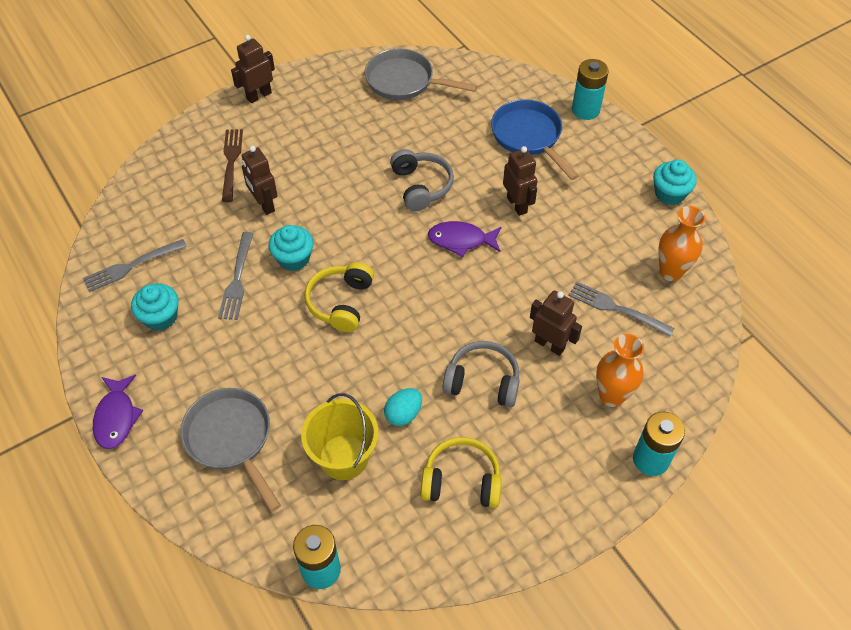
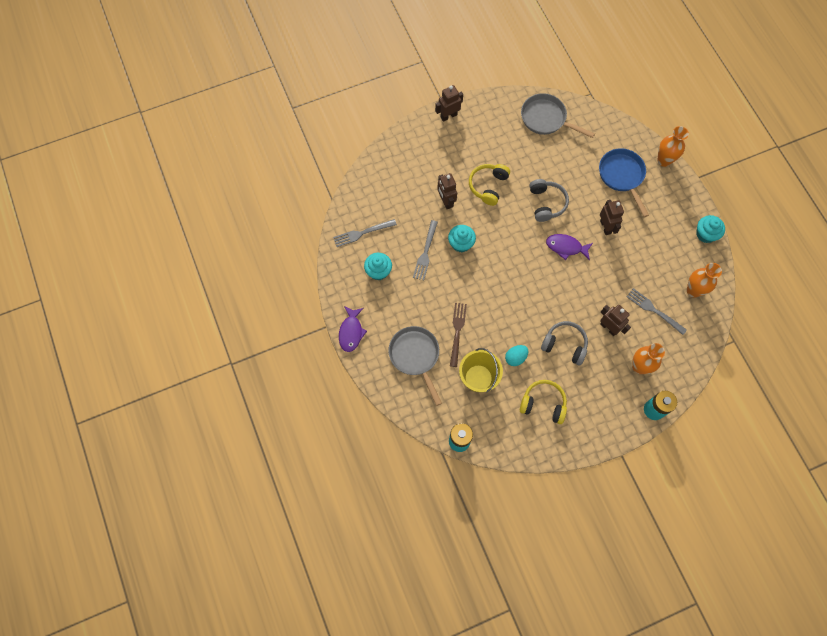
camera: 10 degrees right, 15 degrees up
brown fork [222,129,243,202] -> brown fork moved to [450,303,467,367]
yellow headphones [305,262,374,332] -> yellow headphones moved to [469,164,510,206]
turquoise battery [572,59,609,120] -> orange vase [657,126,689,167]

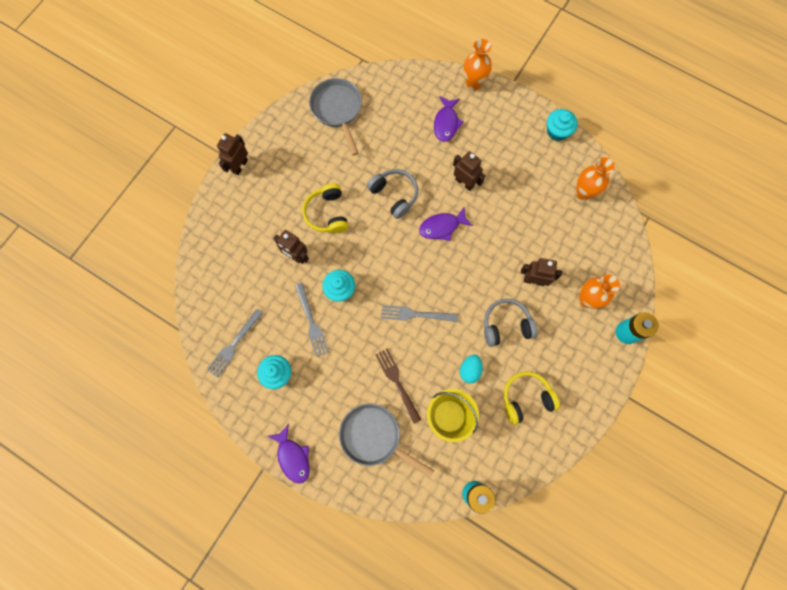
camera: 35 degrees left, 5 degrees up
grey pan [521,93,595,138] -> grey pan turned 75 degrees clockwise [309,78,362,156]
blue pan [599,148,649,217] -> purple fish [434,96,463,142]
grey fork [626,288,687,335] -> grey fork moved to [381,305,458,322]

